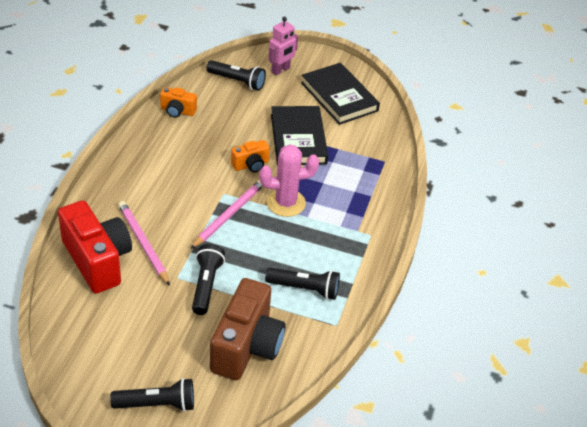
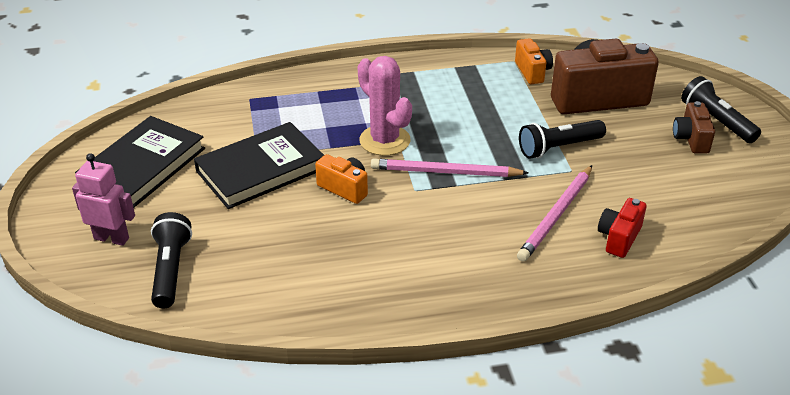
camera: 115 degrees left, 5 degrees down
red camera [58,200,132,294] -> red camera [598,198,647,258], size x0.49
orange camera [160,87,197,118] -> orange camera moved to [515,38,553,84]
black flashlight [265,268,340,300] -> none
none -> brown camera [673,101,715,154]

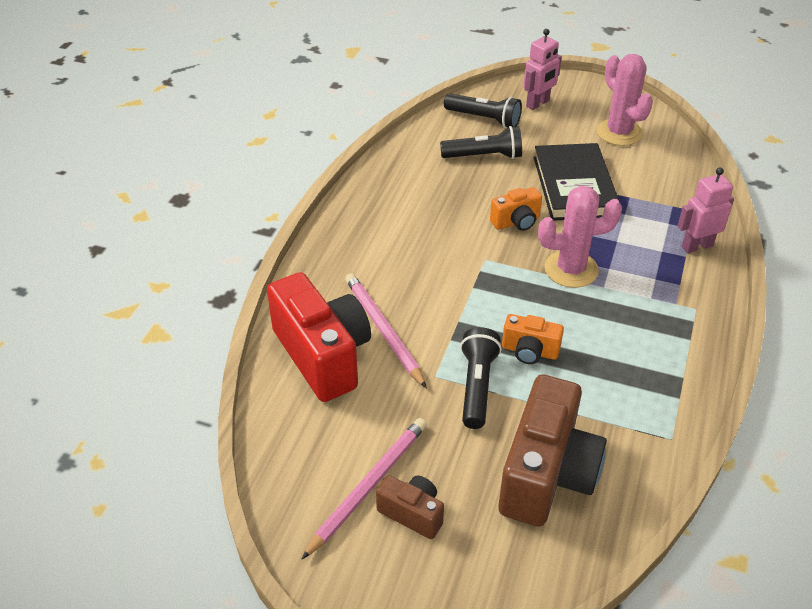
camera: 120 degrees right, 5 degrees up
black book [75,116,205,208] -> pink cactus [596,54,653,146]
pink pencil [371,158,529,177] -> pink pencil moved to [302,418,427,559]
orange camera [515,38,553,84] -> orange camera moved to [502,314,564,364]
red camera [598,198,647,258] -> red camera [267,272,371,402], size x2.03
black flashlight [681,76,761,143] -> black flashlight moved to [440,126,522,159]
none -> pink robot [677,167,734,253]

